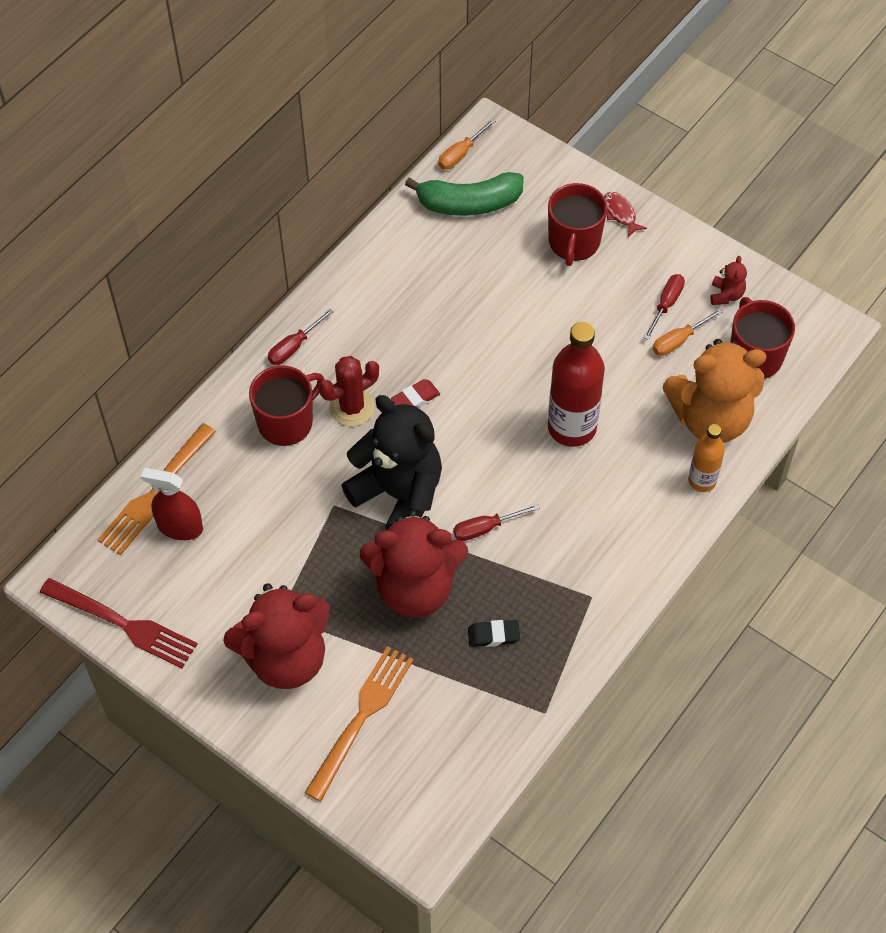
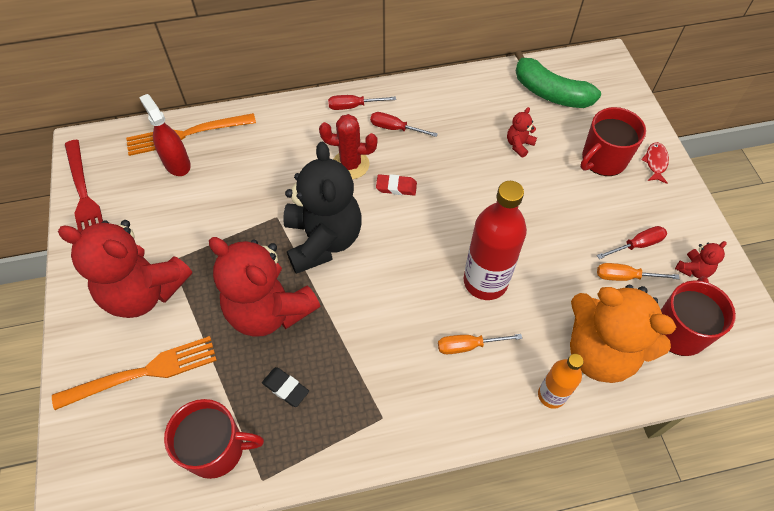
camera: 40 degrees right, 0 degrees up
red mug [249,365,324,446] -> red mug moved to [164,399,264,479]
orange screwdriver [438,119,496,169] -> orange screwdriver moved to [438,334,522,354]
red screwdriver [453,504,540,541] -> red screwdriver moved to [370,112,438,137]
none -> red teddy bear [507,107,537,158]

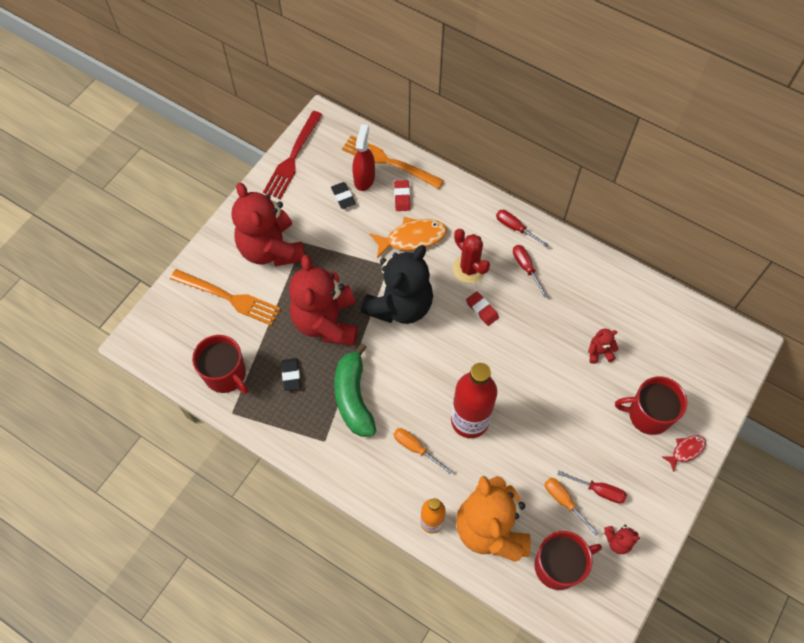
camera: 45 degrees right, 5 degrees up
green banana [515,50,601,108] -> green banana moved to [334,343,376,437]
none -> black eraser [331,182,356,209]
none -> orange fish [370,217,447,259]
none -> red eraser [394,180,410,211]

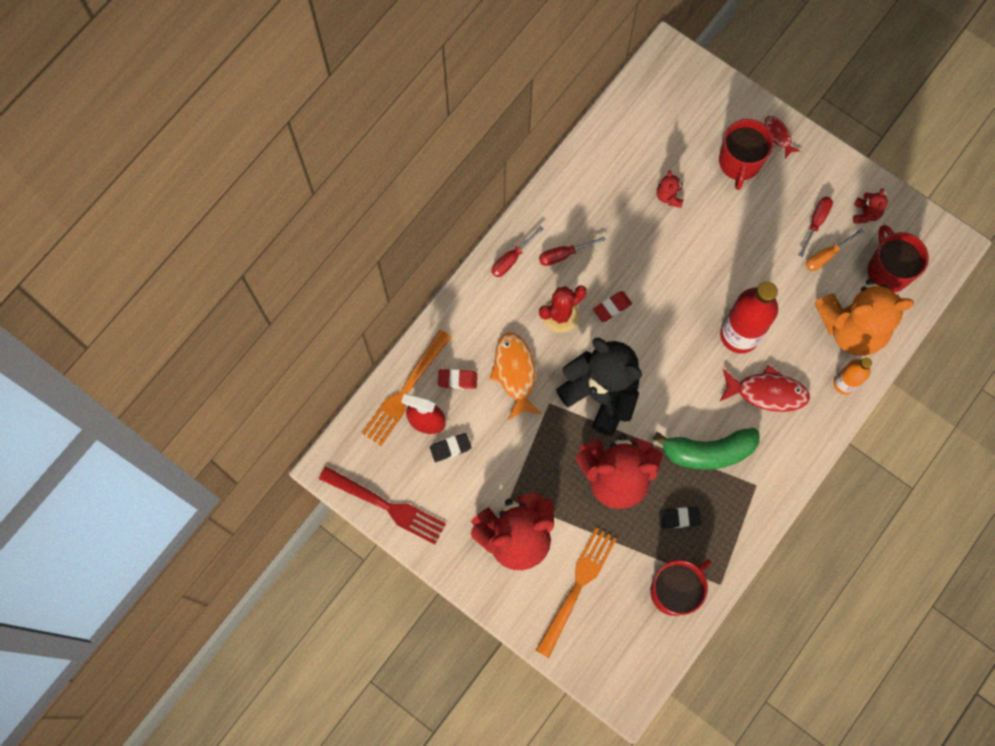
camera: 85 degrees left, 10 degrees up
orange screwdriver [394,428,452,474] -> red fish [720,365,810,412]

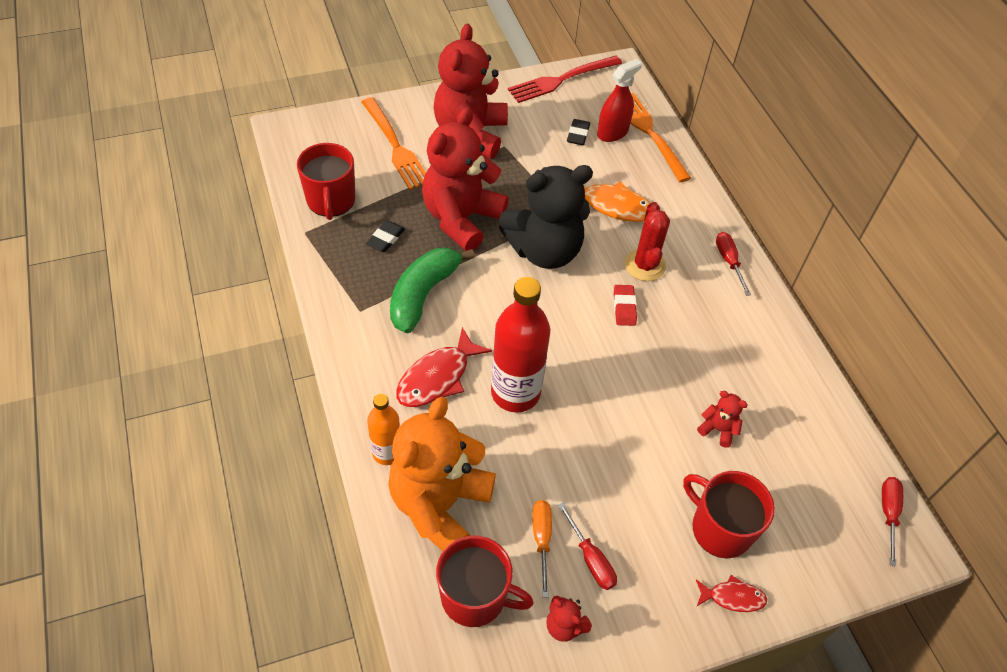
camera: 120 degrees right, 20 degrees down
red eraser [438,369,477,389] -> none
red screwdriver [539,237,606,266] -> red screwdriver moved to [882,477,903,567]

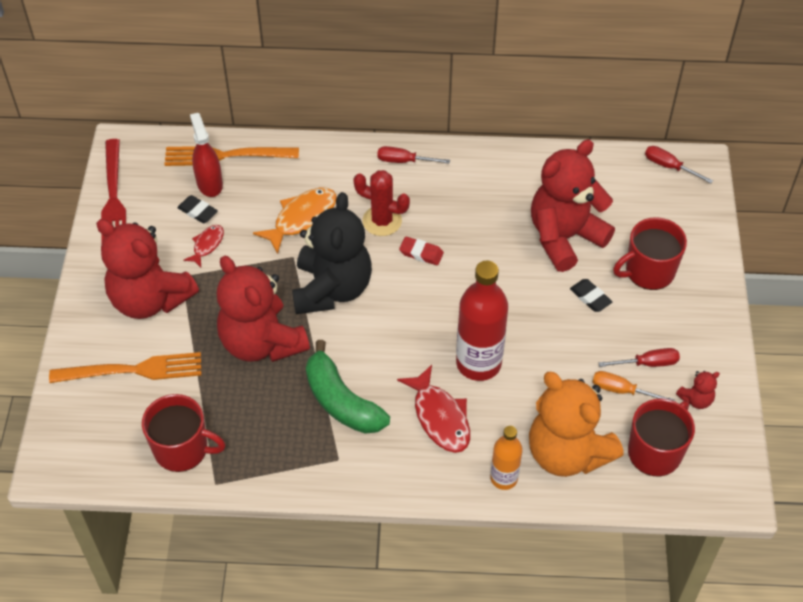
camera: 65 degrees left, 0 degrees up
black eraser [366,221,405,252] -> black eraser moved to [570,279,612,312]
red fish [696,575,767,612] -> red fish moved to [183,225,224,267]
red teddy bear [697,391,747,448] -> red teddy bear [531,140,615,272], size x2.50

